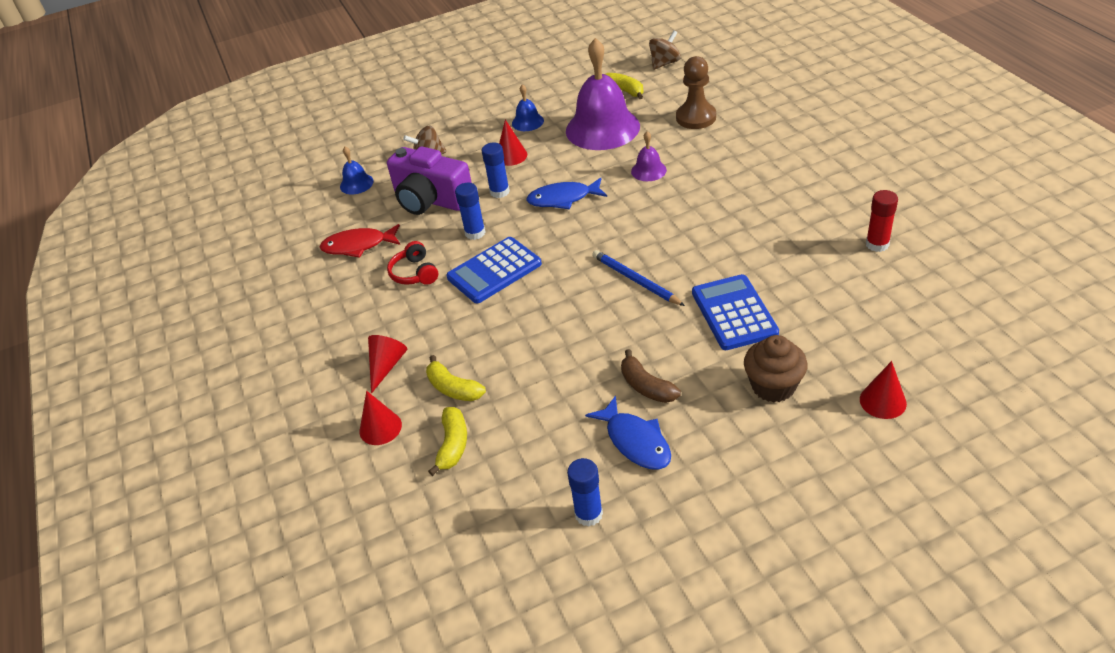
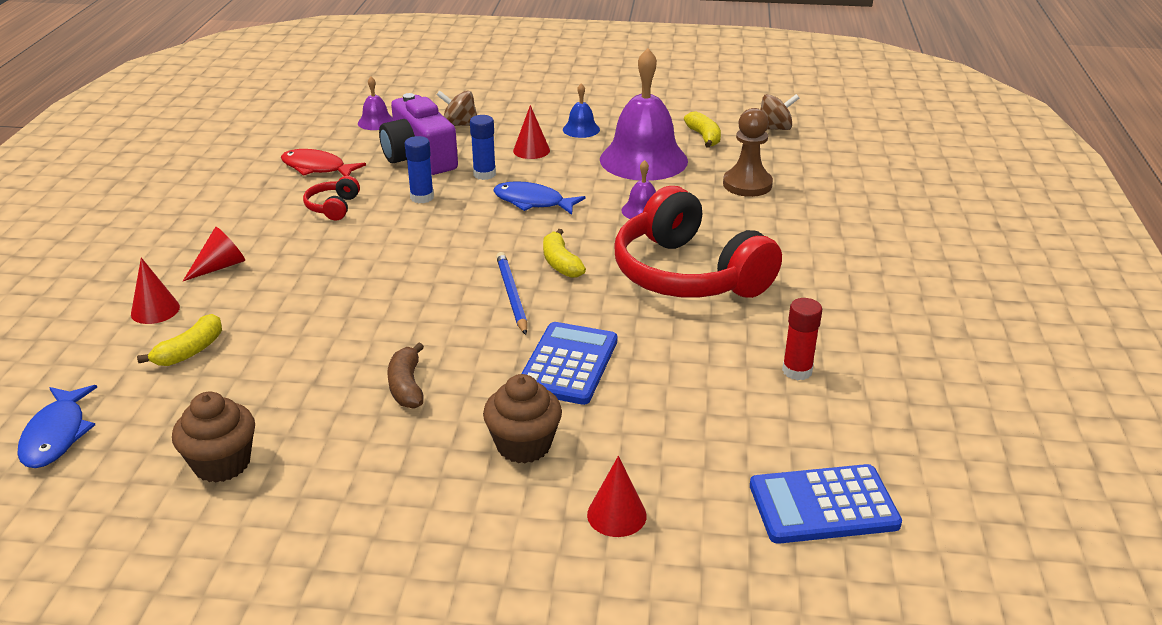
camera: 25 degrees right, 10 degrees down
blue bell [340,147,374,194] -> purple bell [358,77,393,130]
yellow banana [426,355,486,401] -> yellow banana moved to [543,229,586,278]
blue calculator [446,237,542,303] -> blue calculator moved to [750,464,902,544]
blue glue stick [567,458,603,526] -> brown cupcake [172,392,255,483]
blue fish [585,395,671,470] -> blue fish moved to [17,385,97,468]
none -> red headphones [614,186,782,298]

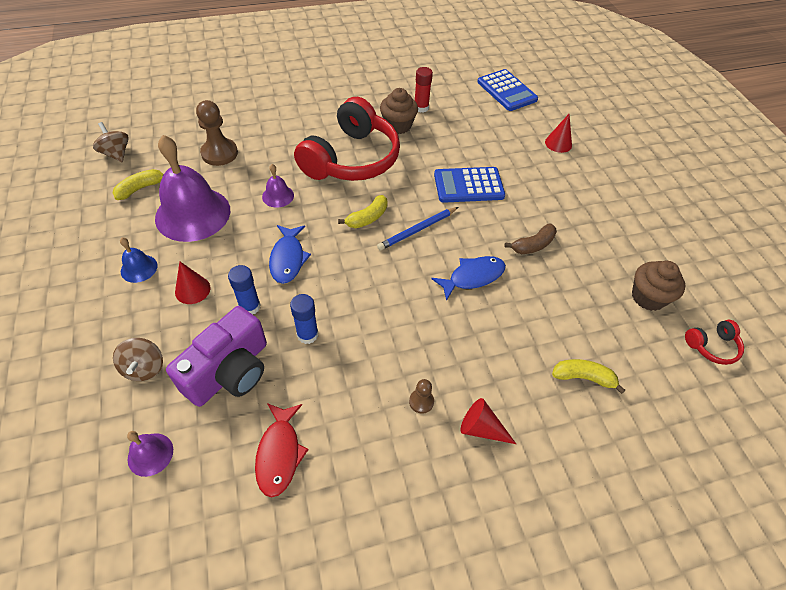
camera: 115 degrees left, 20 degrees up
blue fish [17,385,97,468] -> blue fish moved to [431,256,506,301]
red cone [131,258,180,324] -> none
red headphones [303,176,360,221] -> red headphones moved to [685,320,744,365]
brown cupcake [483,374,562,464] -> brown cupcake moved to [380,88,418,134]
none -> brown pawn [409,379,434,414]

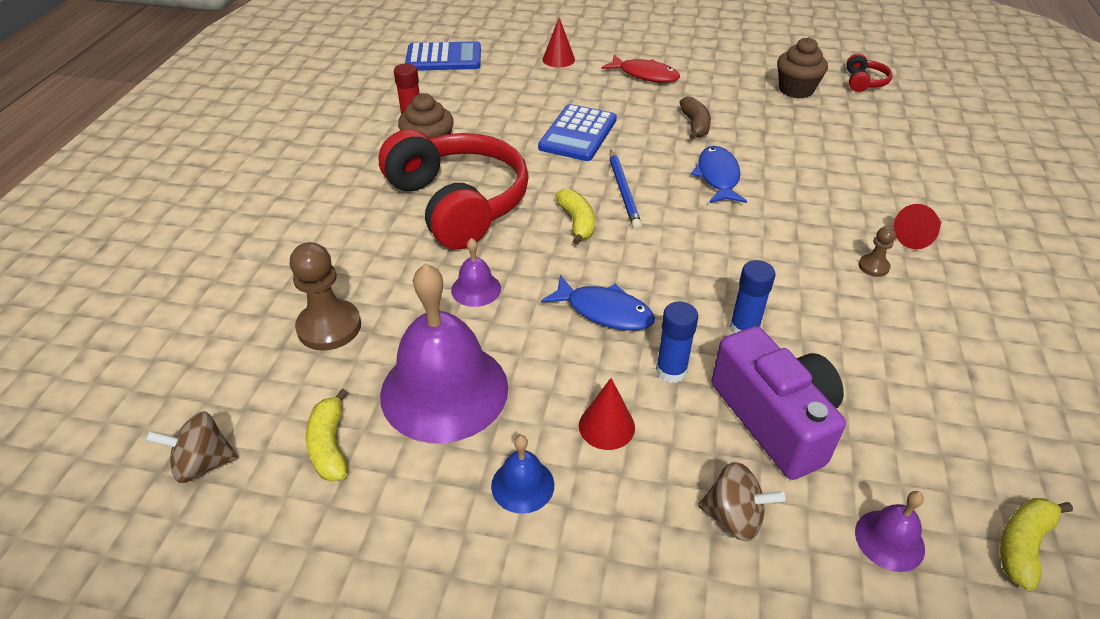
camera: 60 degrees left, 10 degrees down
red fish [255,403,309,498] -> red fish moved to [601,55,680,83]
yellow banana [552,359,625,394] -> yellow banana moved to [1000,498,1073,591]

